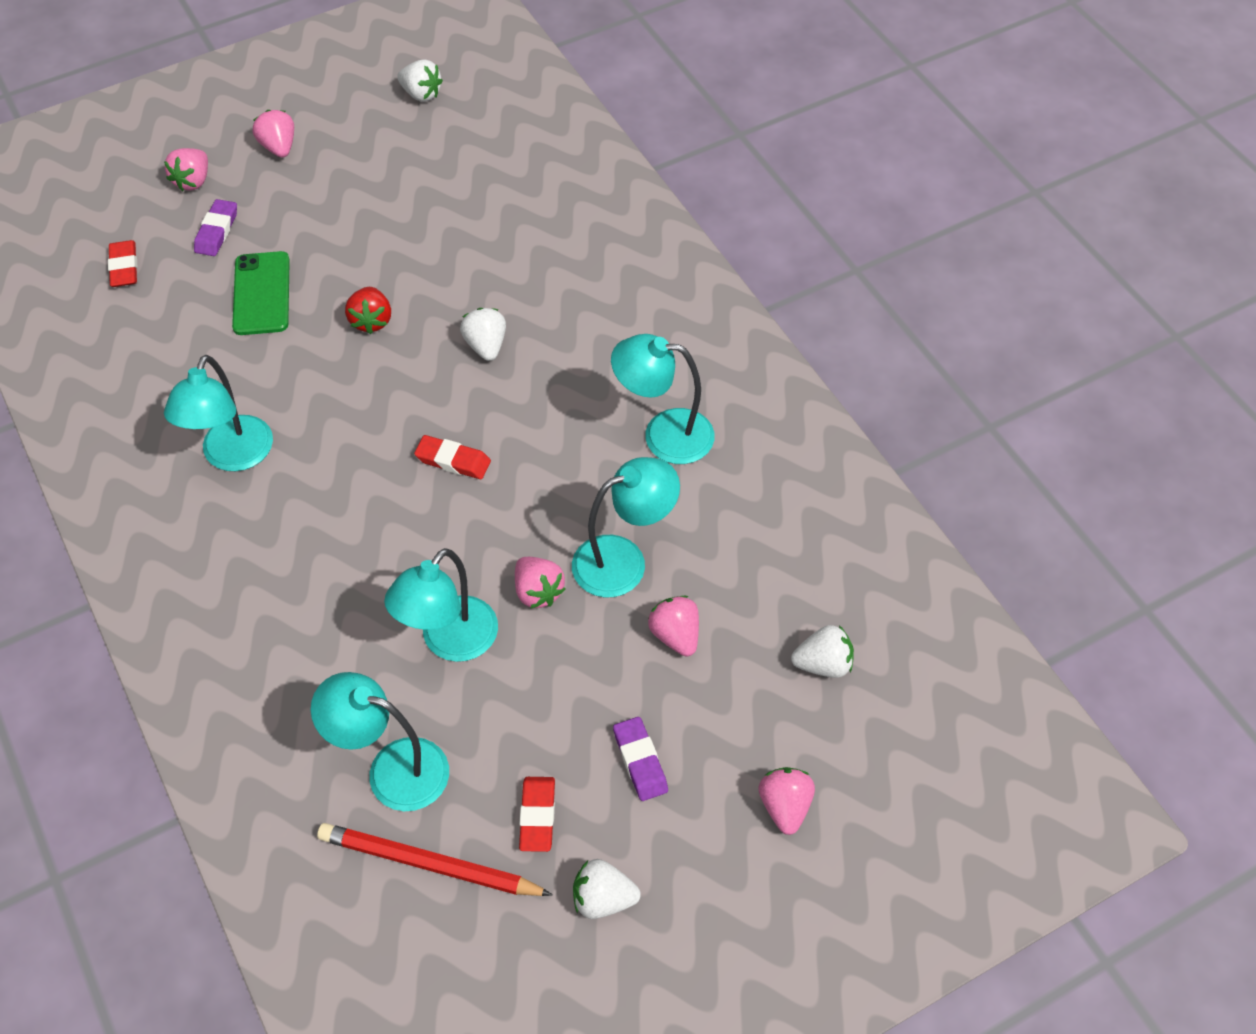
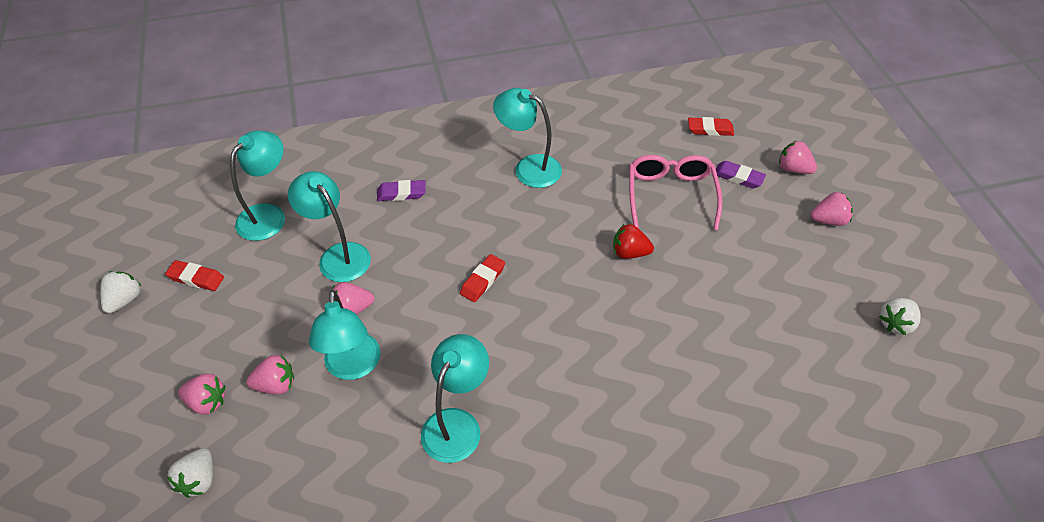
camera: 105 degrees right, 5 degrees down
green phone [232,251,290,335] -> pink glasses [629,155,722,230]
red pencil [317,823,553,896] -> none
white strawberry [460,308,506,361] -> none
purple eraser [613,717,668,801] -> purple eraser moved to [377,180,426,201]
pink strawberry [758,767,815,835] -> pink strawberry moved to [178,373,226,415]

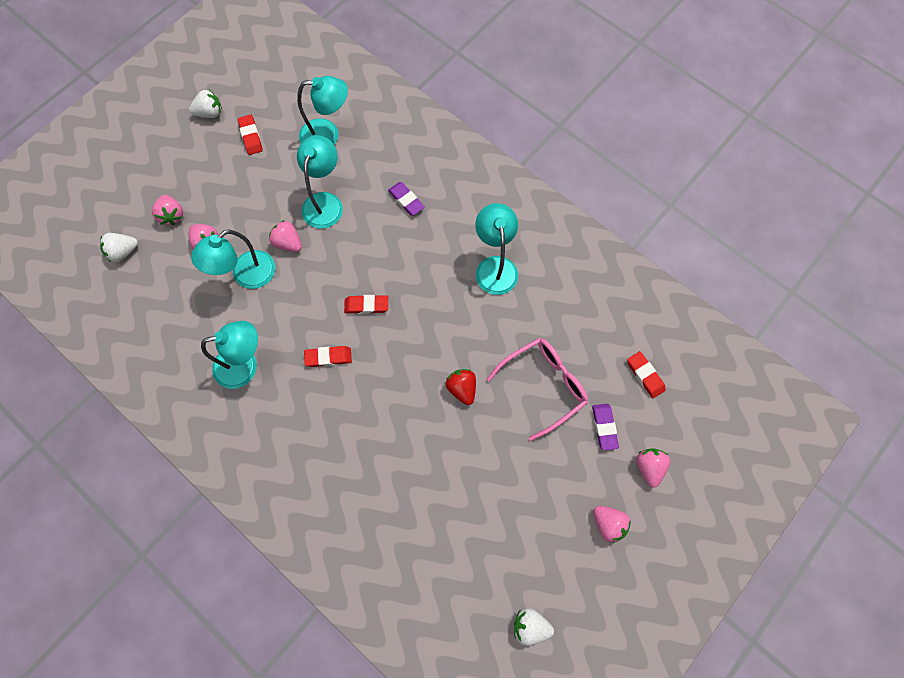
camera: 55 degrees right, 20 degrees up
none -> red eraser [304,346,352,367]

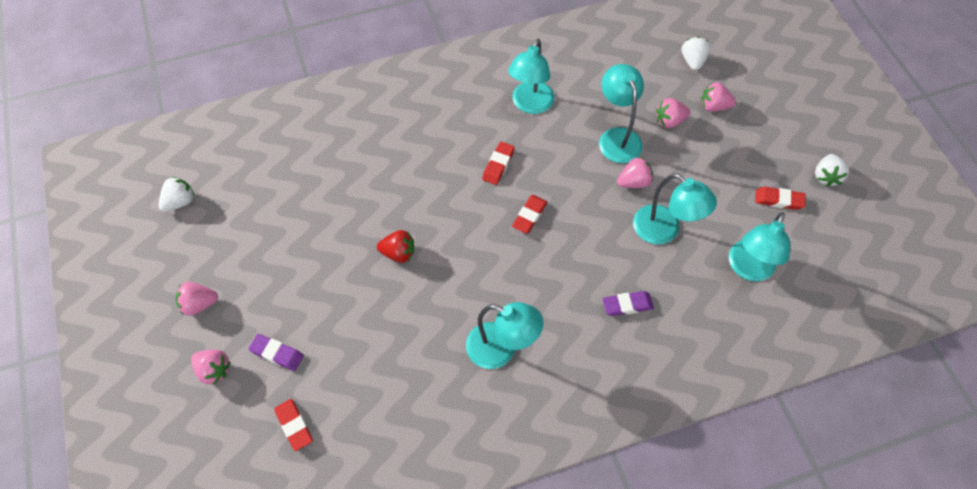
camera: 120 degrees right, 10 degrees down
pink glasses [487,338,588,441] -> none
red eraser [627,351,666,398] -> red eraser turned 60 degrees clockwise [274,399,313,451]

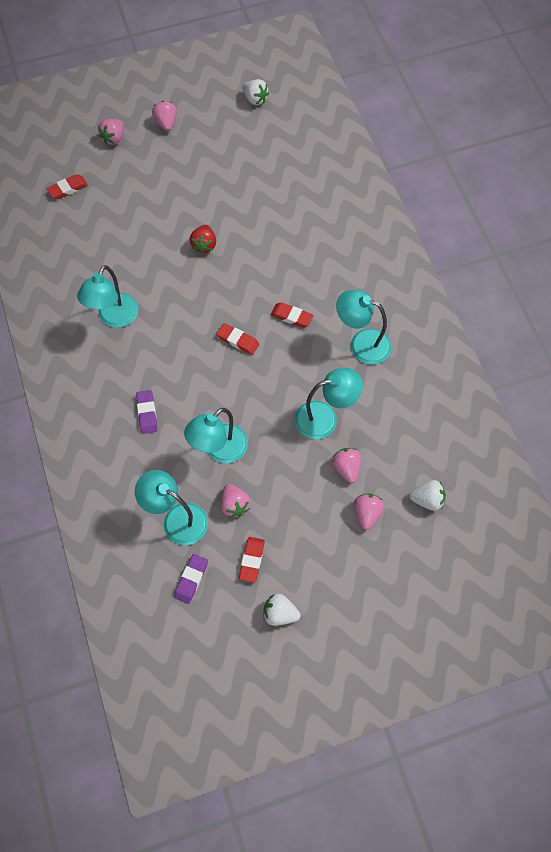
camera: 90 degrees right, 5 degrees up
purple eraser [248,334,304,371] -> purple eraser moved to [174,554,208,604]
pink strawberry [617,157,653,188] -> pink strawberry moved to [221,484,251,517]

